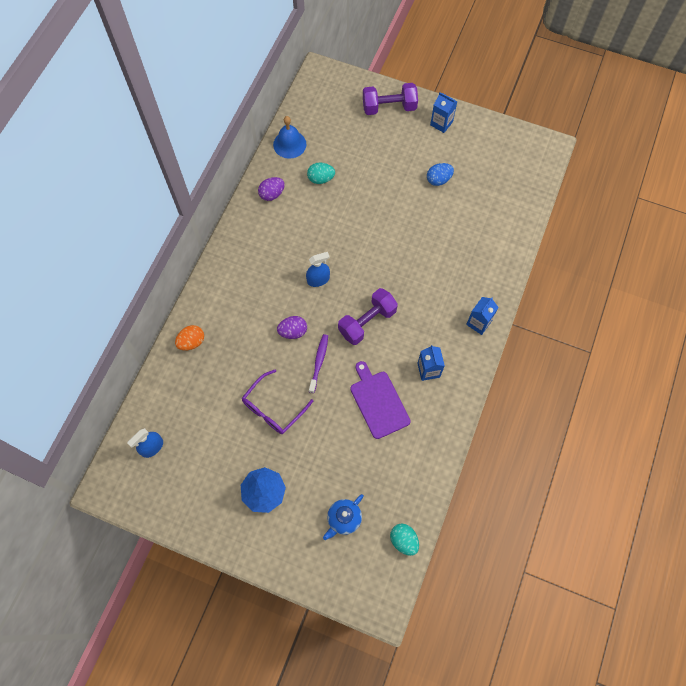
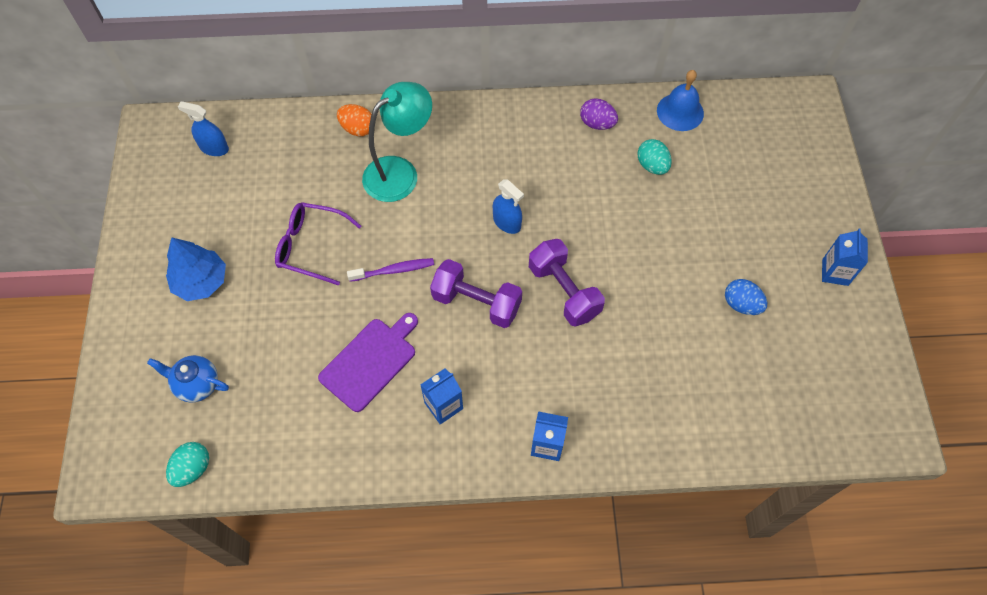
camera: 65 degrees right, 5 degrees down
purple egg [277,316,307,339] -> none
purple dumbbell [363,83,418,115] -> purple dumbbell moved to [529,239,605,327]
none -> turquoise lamp [362,82,432,202]

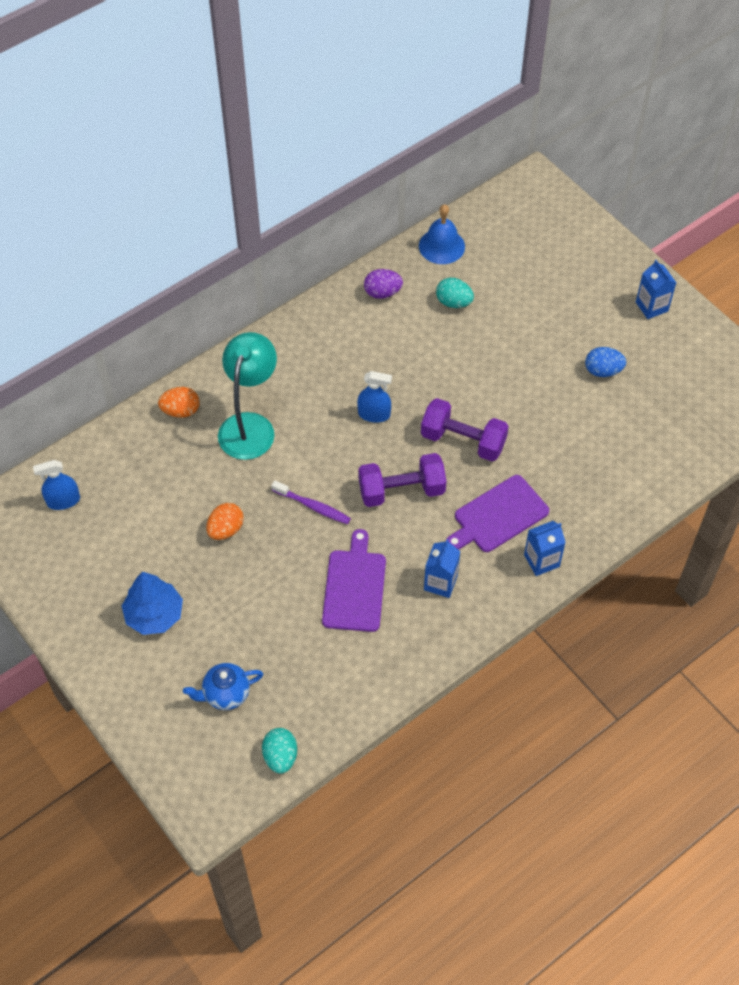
camera: 35 degrees left, 5 degrees down
purple glasses [275,202,361,286] -> orange egg [206,503,244,540]
purple toothbrush [347,258,434,282] -> purple toothbrush turned 75 degrees clockwise [271,481,351,524]
none -> purple cutting board [446,475,549,552]

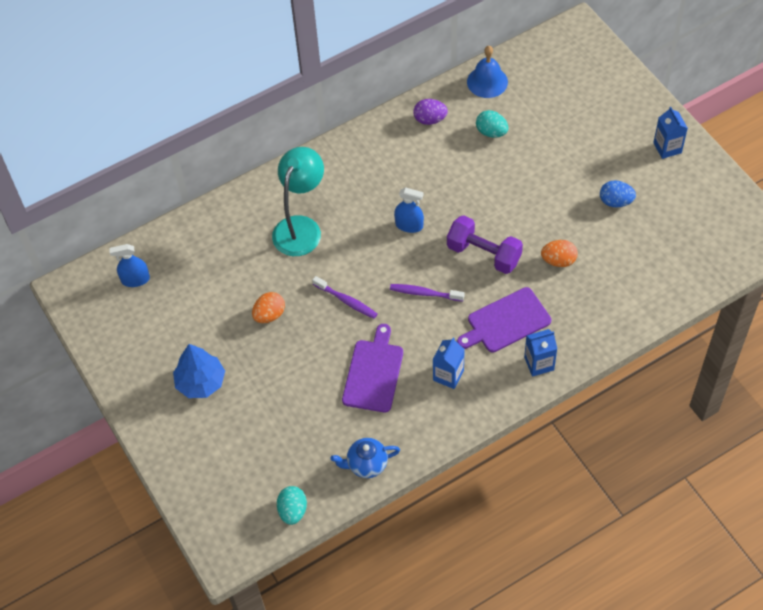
camera: 10 degrees right, 0 degrees up
orange egg [158,387,200,418] -> orange egg moved to [541,240,578,267]
blue teapot [183,663,263,710] -> blue teapot moved to [330,438,400,478]
purple dumbbell [358,453,446,507] -> purple toothbrush [390,284,464,301]

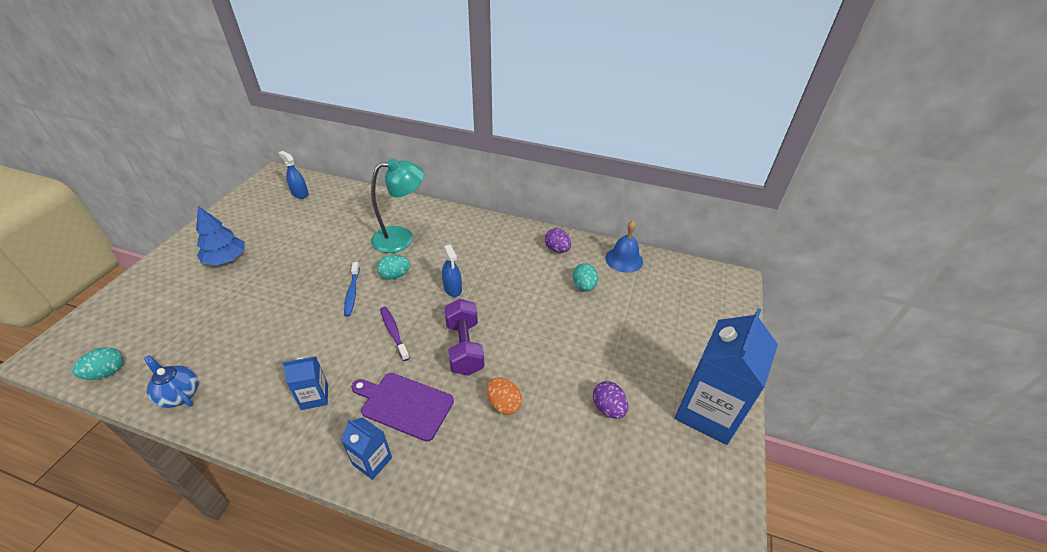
camera: 45 degrees right, 15 degrees down
orange egg [252,292,285,323] -> none
purple toothbrush [312,276,377,319] -> blue toothbrush [344,262,360,317]
purple cutting board [342,324,403,412] -> none
blue egg [600,180,636,208] -> purple egg [593,381,628,419]
blue carton [653,107,688,159] -> blue carton [675,308,778,445], size x2.09
none -> turquoise egg [377,255,410,280]

